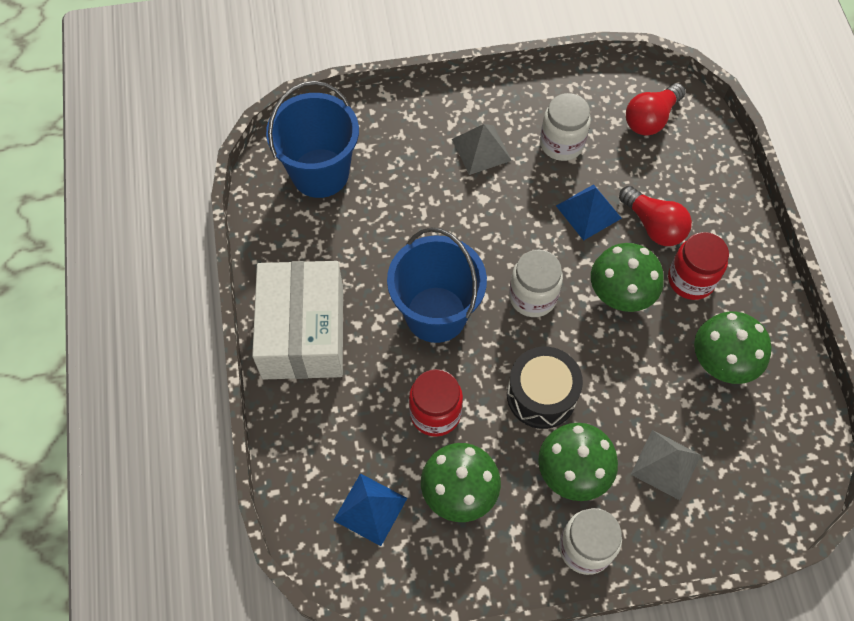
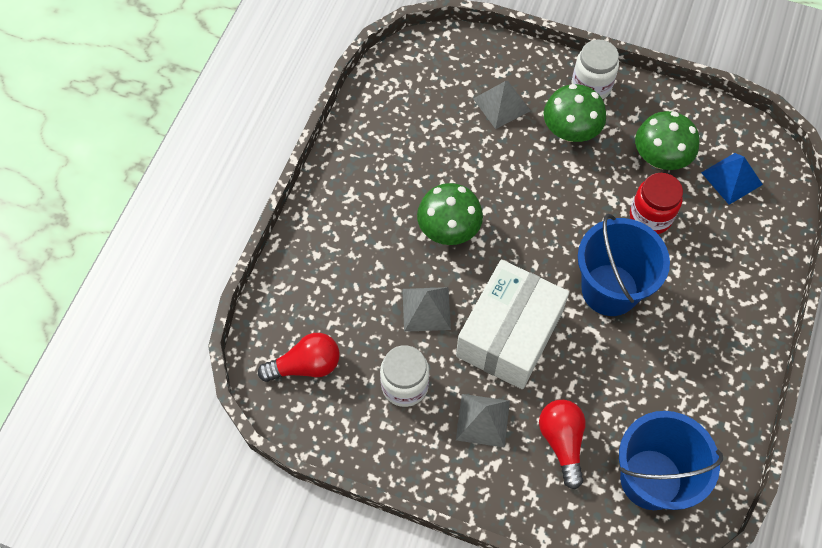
camera: 150 degrees left, 0 degrees up
white box [252,261,343,379] -> white box moved to [456,260,569,389]
black drum [507,347,583,429] -> none
white jar [509,250,563,317] -> none
blue pyramid [556,184,622,241] -> grey pyramid [402,287,451,332]
red light bulb [619,186,692,246] -> red light bulb moved to [539,400,586,489]
red jar [668,232,729,300] -> none
green mushroom [694,311,771,384] -> none

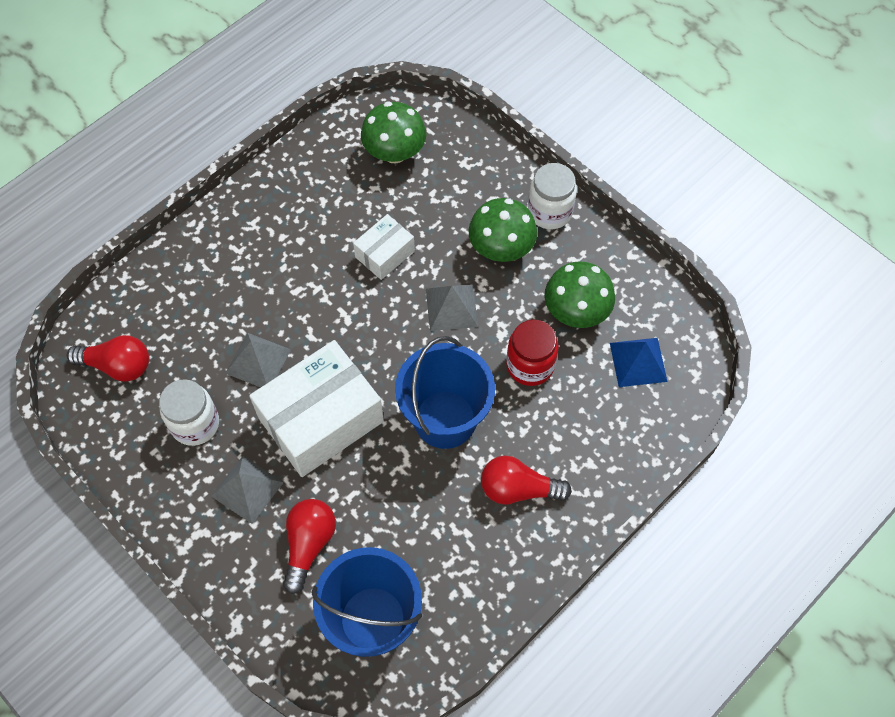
camera: 25 degrees right, 0 degrees up
green mushroom [417,183,483,245] -> green mushroom moved to [361,102,426,164]
grey pyramid [473,81,531,129] -> grey pyramid moved to [426,285,478,331]
none -> white box [353,214,415,280]
none -> red light bulb [481,456,572,505]

